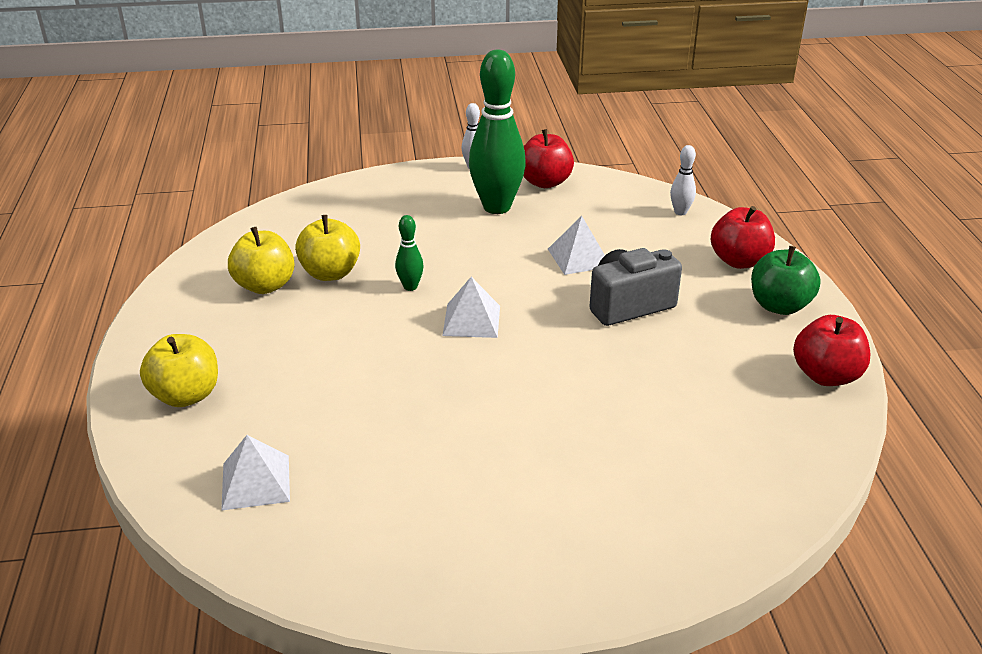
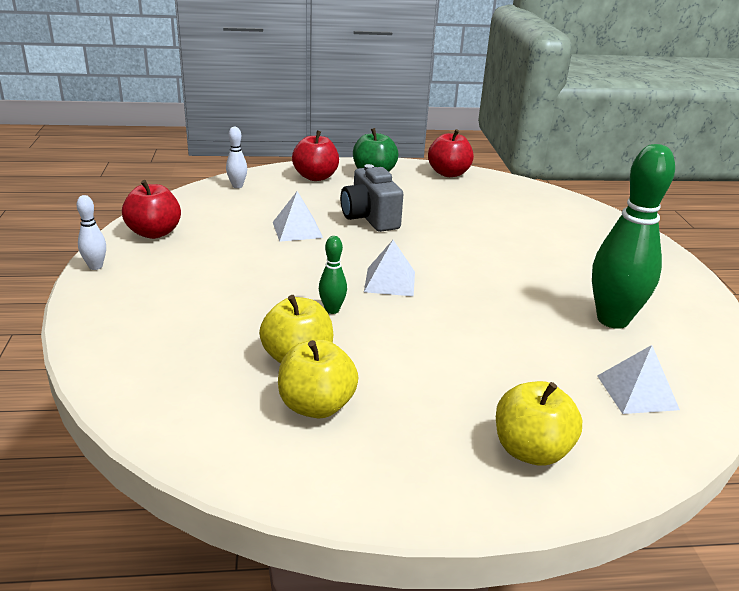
camera: 90 degrees left, 5 degrees down
green bowling pin [469,50,526,214] -> green bowling pin moved to [592,144,675,329]

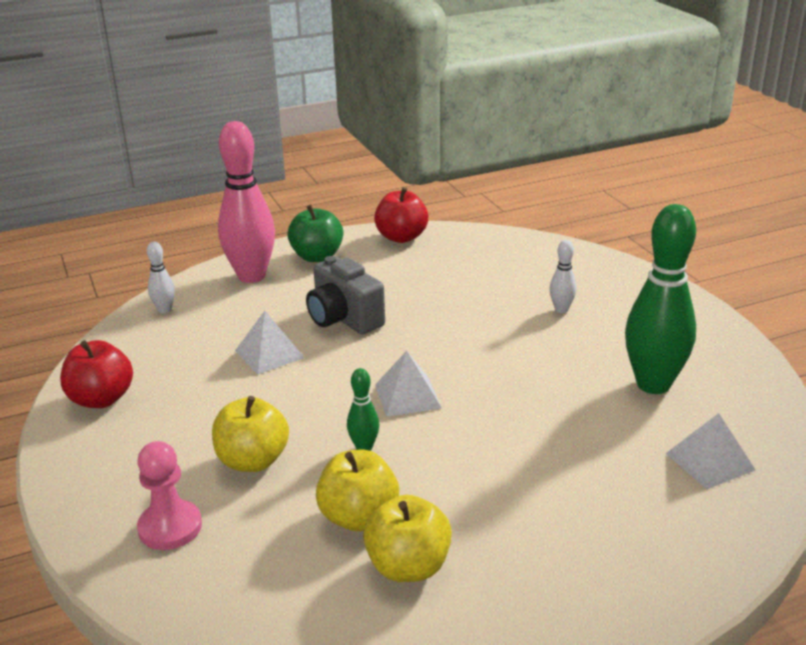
camera: 15 degrees left, 0 degrees up
white bowling pin [77,195,106,270] -> white bowling pin moved to [550,240,576,313]
red apple [292,130,339,181] -> pink bowling pin [218,121,275,283]
yellow apple [496,381,582,466] -> yellow apple moved to [212,396,289,472]
none -> pink pawn [137,441,202,550]

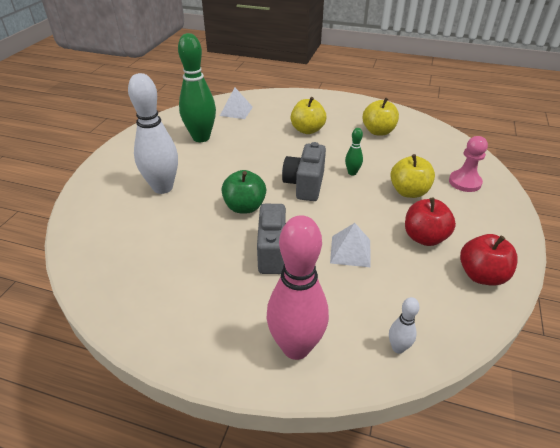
camera: 140 degrees left, 10 degrees up
green apple [287,205,343,262] -> green apple moved to [222,170,266,214]
yellow apple [316,450,399,531] -> yellow apple moved to [291,97,326,134]
red apple [374,187,428,243] -> red apple moved to [405,198,456,246]
white pyramid [375,351,442,417] -> grey camera [282,142,326,201]
white bowling pin [550,240,576,313] -> white bowling pin [128,73,178,194], size x2.24

